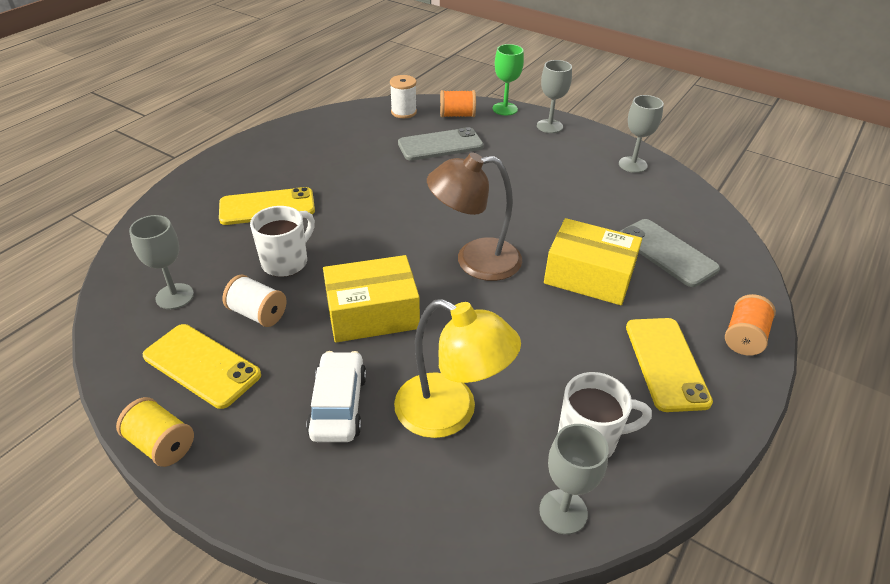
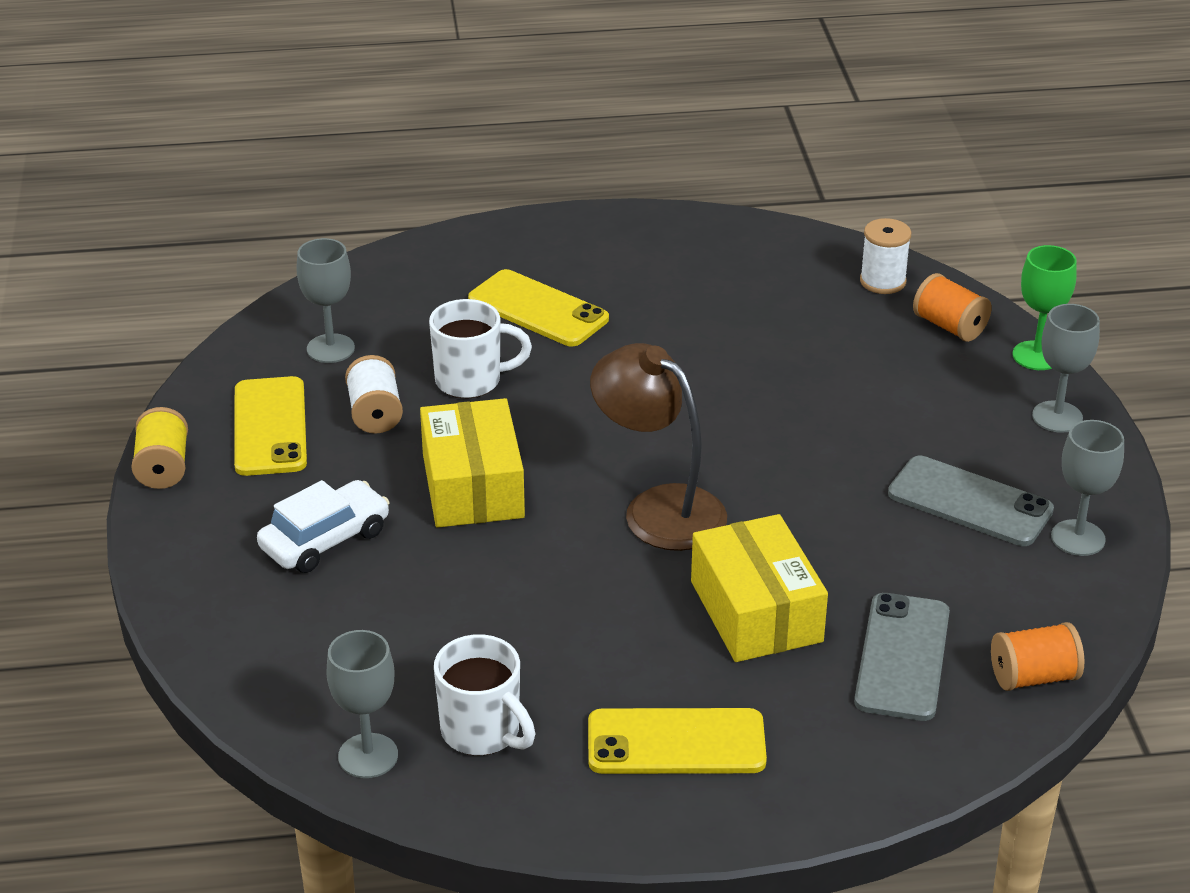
camera: 50 degrees right, 5 degrees down
yellow box [323,255,420,343] -> yellow box turned 45 degrees clockwise [420,398,525,528]
yellow lamp [394,299,521,438] -> none
grey phone [398,127,484,161] -> grey phone moved to [888,456,1054,546]
yellow phone [626,318,713,412] -> yellow phone turned 45 degrees clockwise [588,708,767,774]
orange spool [725,294,776,355] -> orange spool moved to [991,622,1084,691]

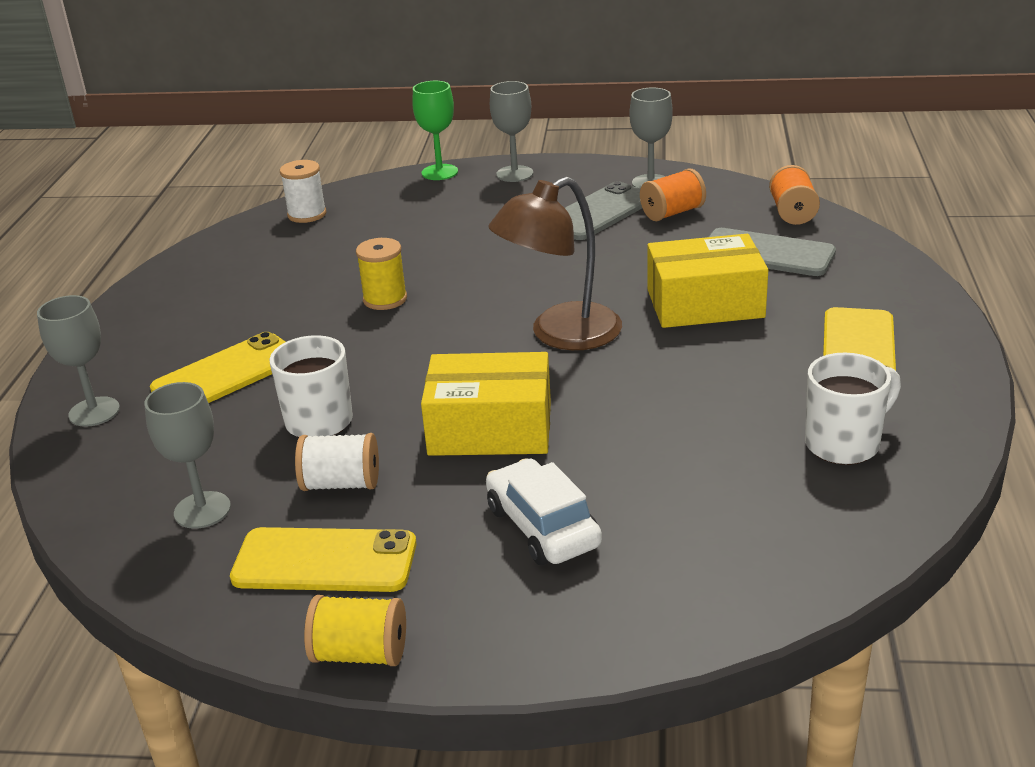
camera: 75 degrees left, 5 degrees down
grey goblet [326,630,398,778] -> grey goblet moved to [37,295,120,427]
orange spool [913,273,992,342] -> orange spool moved to [640,168,706,221]
none -> yellow spool [356,238,407,310]

